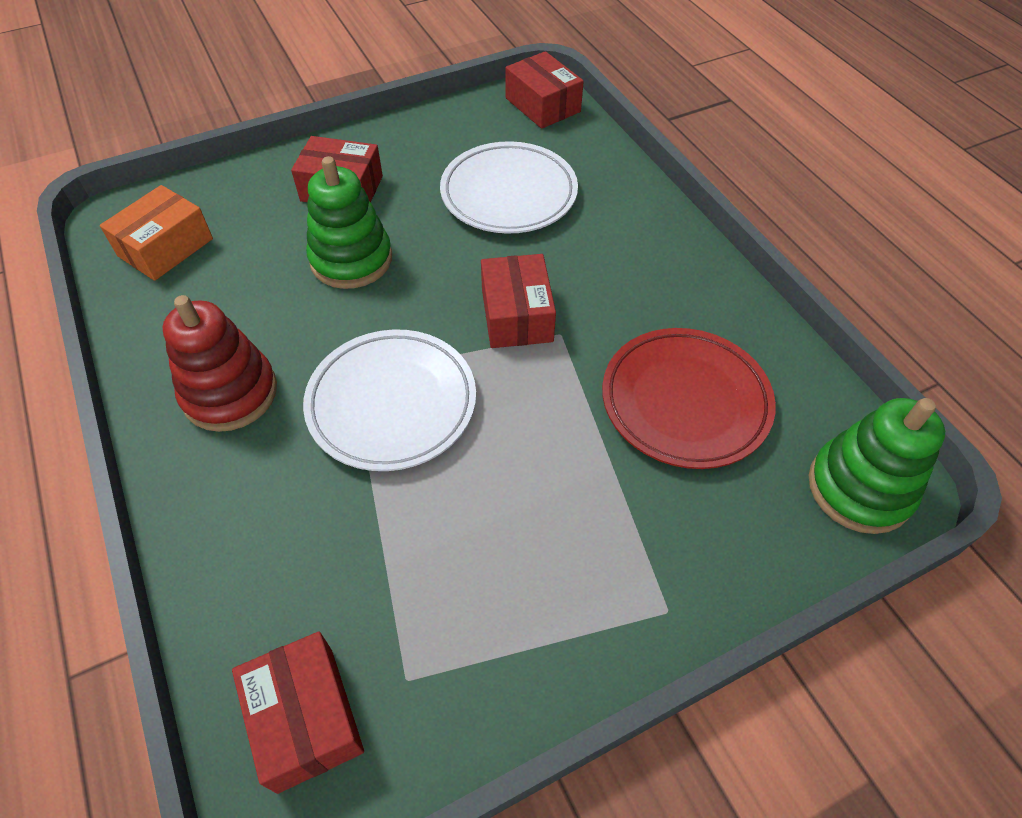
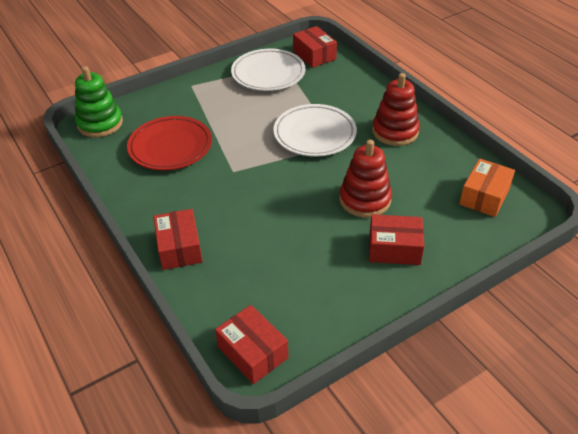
camera: 175 degrees right, 10 degrees down
green stacking toy [306,156,392,289] -> red stacking toy [339,140,392,218]
white plate [440,141,578,234] -> white plate moved to [231,49,305,91]
red box [481,254,556,348] -> red box moved to [153,209,203,270]

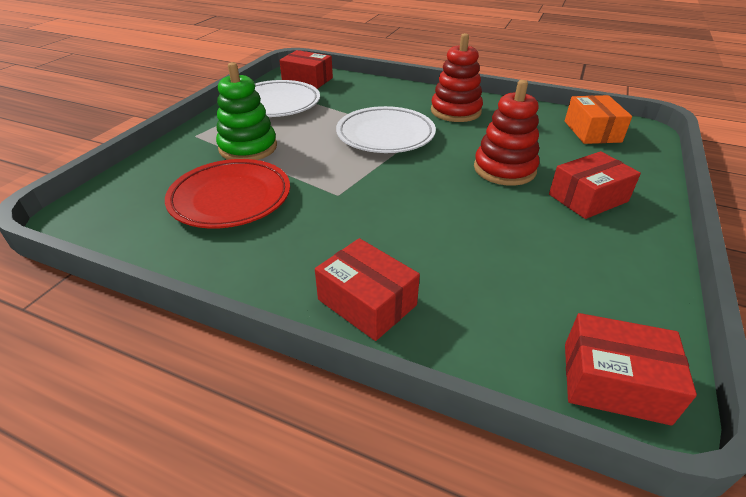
camera: 35 degrees left, 5 degrees down
green stacking toy [75,66,123,137] -> green stacking toy moved to [216,62,277,160]

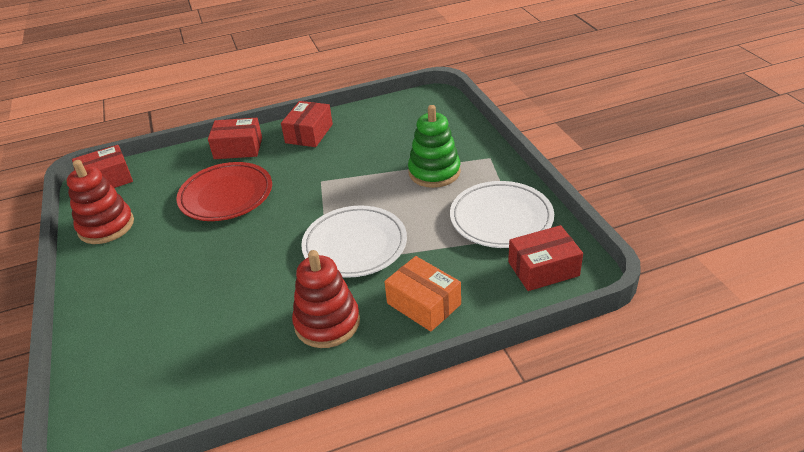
camera: 140 degrees right, 0 degrees up
red plate [165,159,290,228] -> red plate moved to [176,162,272,221]
red stacking toy [474,80,539,186] -> red stacking toy moved to [67,160,134,244]
red box [549,151,641,219] -> red box moved to [281,101,333,147]
orange box [565,95,632,144] -> orange box moved to [384,256,461,332]

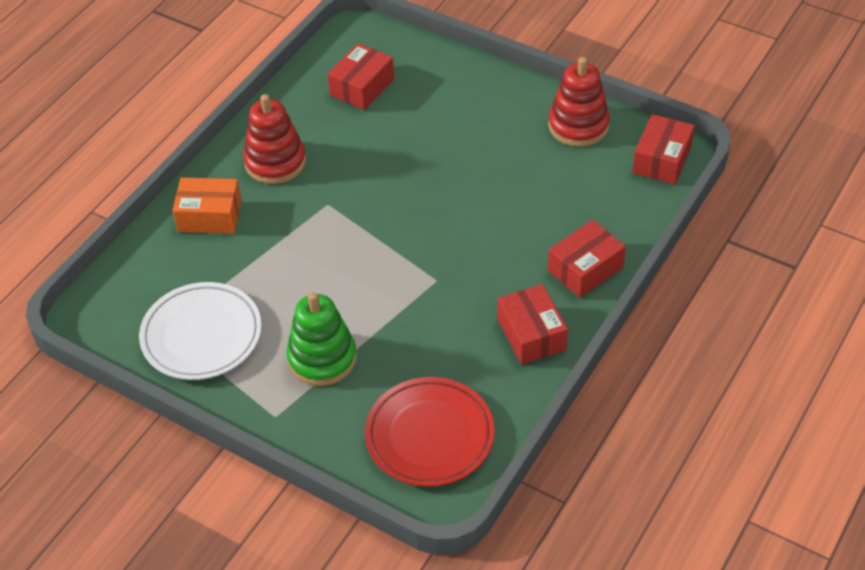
camera: 140 degrees right, 10 degrees up
red plate [176,162,272,221] -> red plate moved to [365,377,495,487]
white plate [301,206,407,278] -> none
red box [508,225,583,291] -> red box moved to [328,43,394,110]

